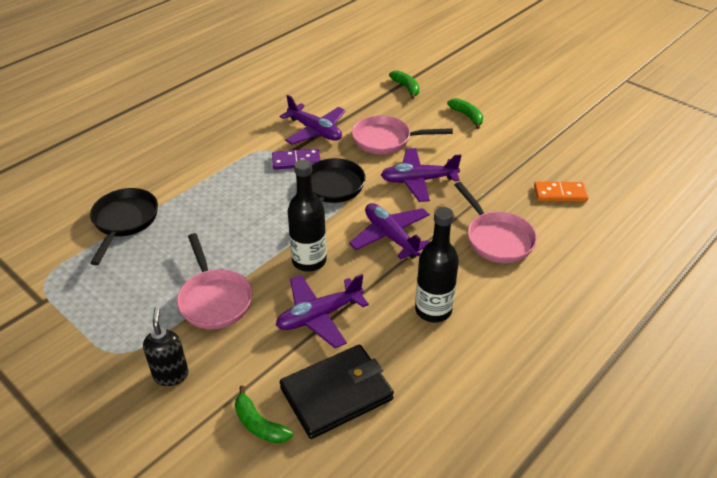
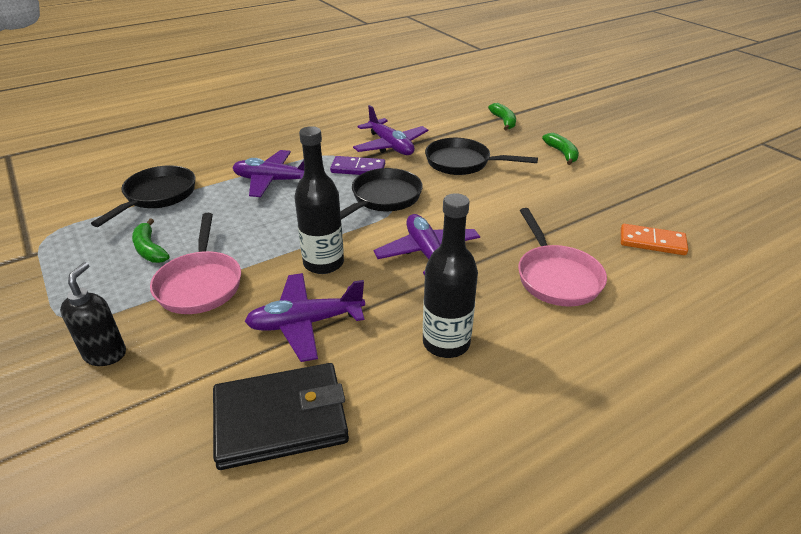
camera: 15 degrees right, 5 degrees down
green banana [235,386,293,444] -> green banana moved to [132,219,170,263]
pink pan [352,115,453,154] -> black pan [425,138,538,175]
purple plane [381,148,461,202] -> purple plane moved to [232,150,304,197]

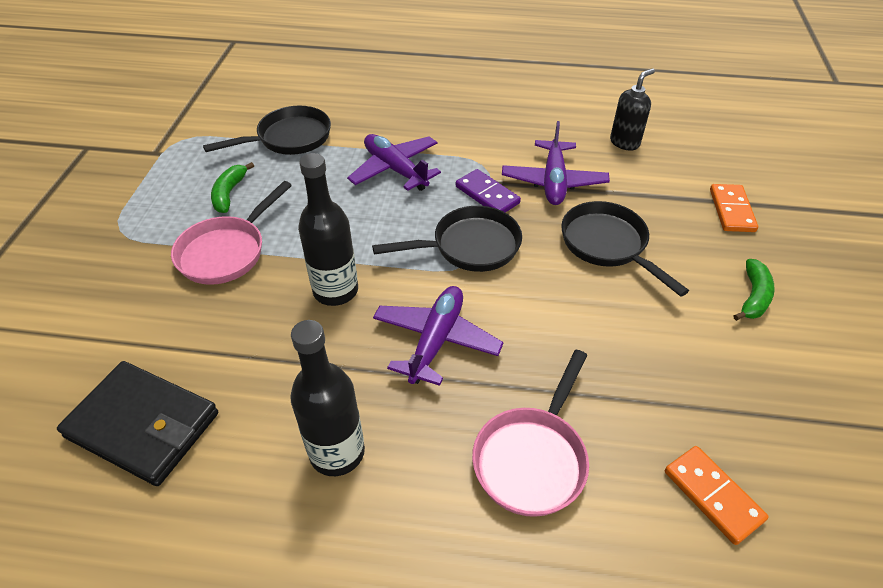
camera: 40 degrees right, 10 degrees up
black soap dispenser [60,262,126,366] -> black soap dispenser moved to [610,68,655,151]
purple plane [244,273,365,362] -> none
green banana [488,103,516,130] -> orange domino [710,184,758,232]

